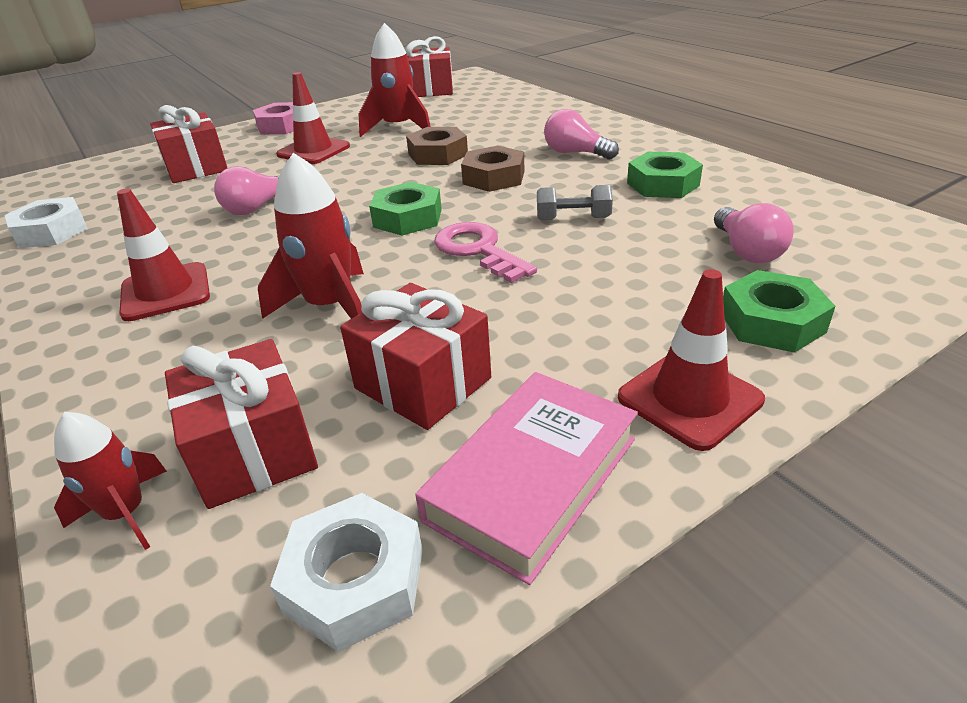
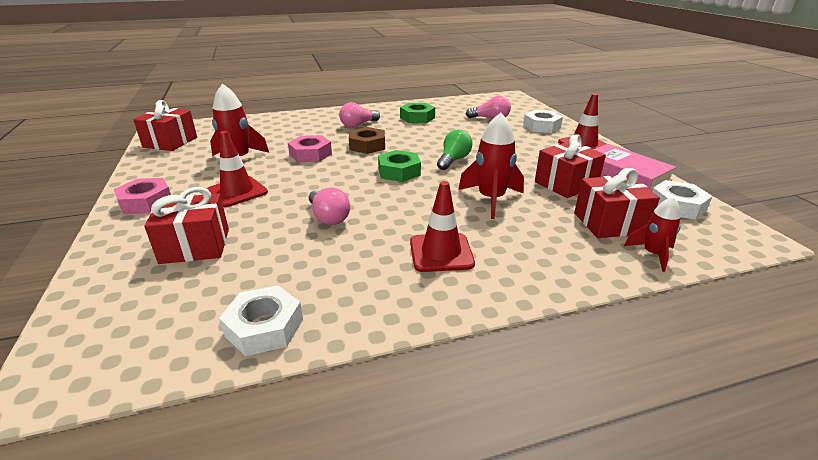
camera: 75 degrees left, 5 degrees down
brown nut [406,127,468,165] -> pink nut [288,135,332,162]
pink key [434,222,537,283] -> green light bulb [437,130,472,170]
grey dumbbell [537,185,613,220] -> none
green nut [723,270,835,353] -> white nut [523,110,563,133]

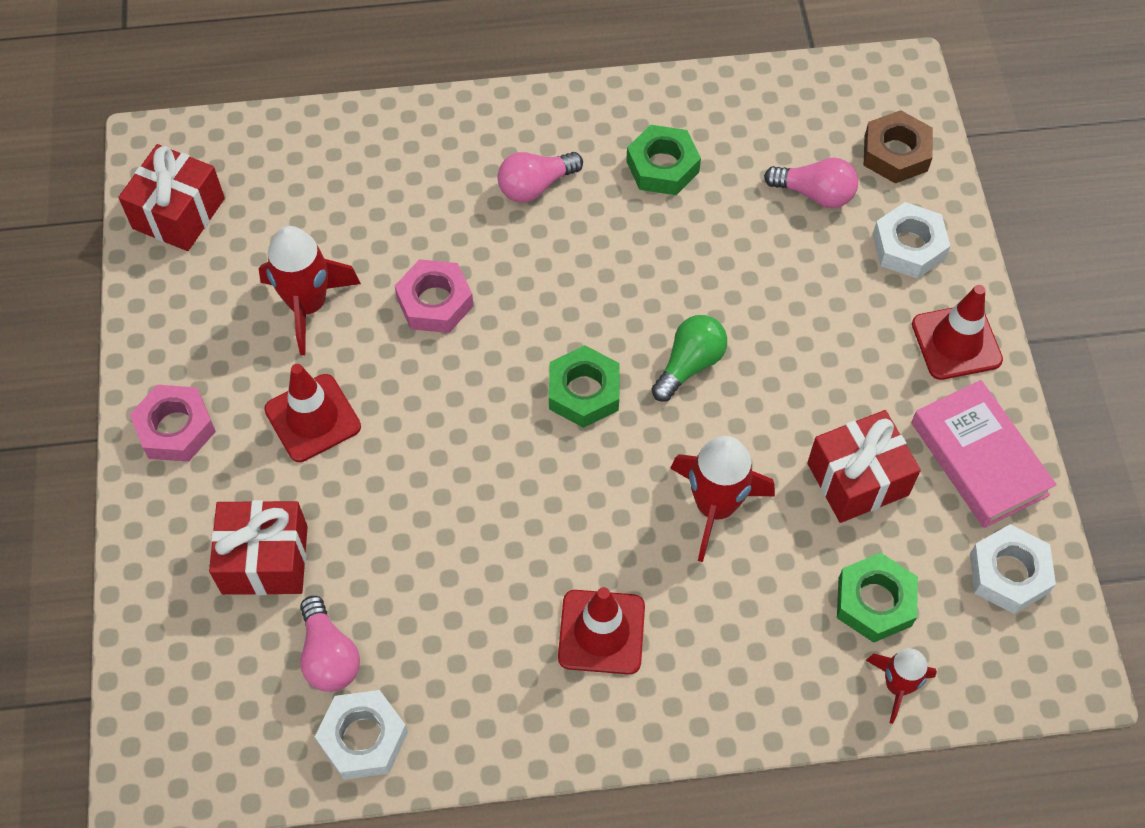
camera: 10 degrees right, 30 degrees up
pink light bulb [309,187,350,225] -> pink light bulb moved to [300,596,360,692]
brown nut [349,127,385,154] -> brown nut moved to [864,110,933,184]
red gift [574,168,660,238] -> green nut [837,553,918,643]

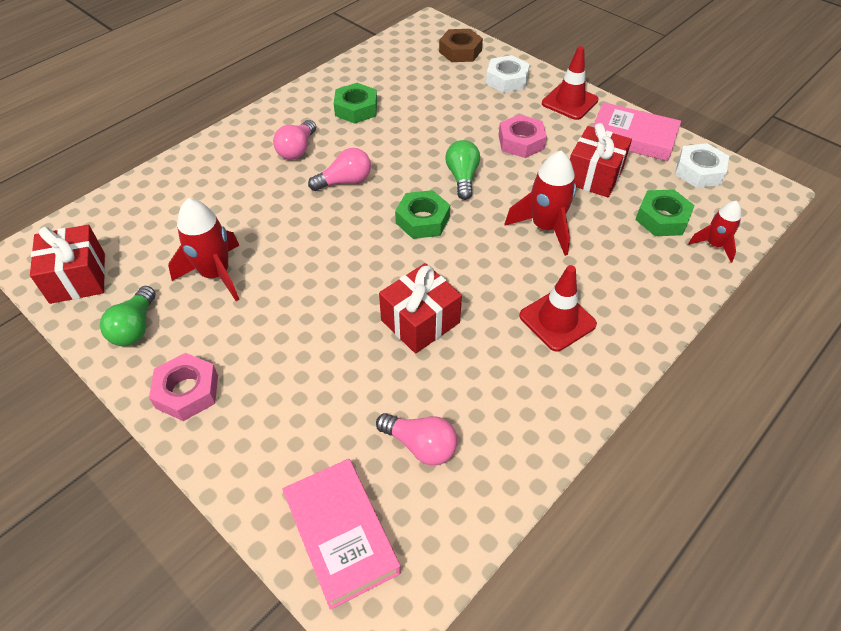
camera: 40 degrees left, 10 degrees down
red gift [209,500,308,595] -> red gift moved to [379,263,462,354]
red traffic cone [264,364,361,462] -> none
white nut [315,690,408,780] -> none
pink nut [395,259,474,333] -> pink nut moved to [499,114,547,158]
pink light bulb [764,158,858,208] -> pink light bulb moved to [308,148,371,191]
none -> green light bulb [100,286,156,346]
none -> pink book [282,459,401,610]

